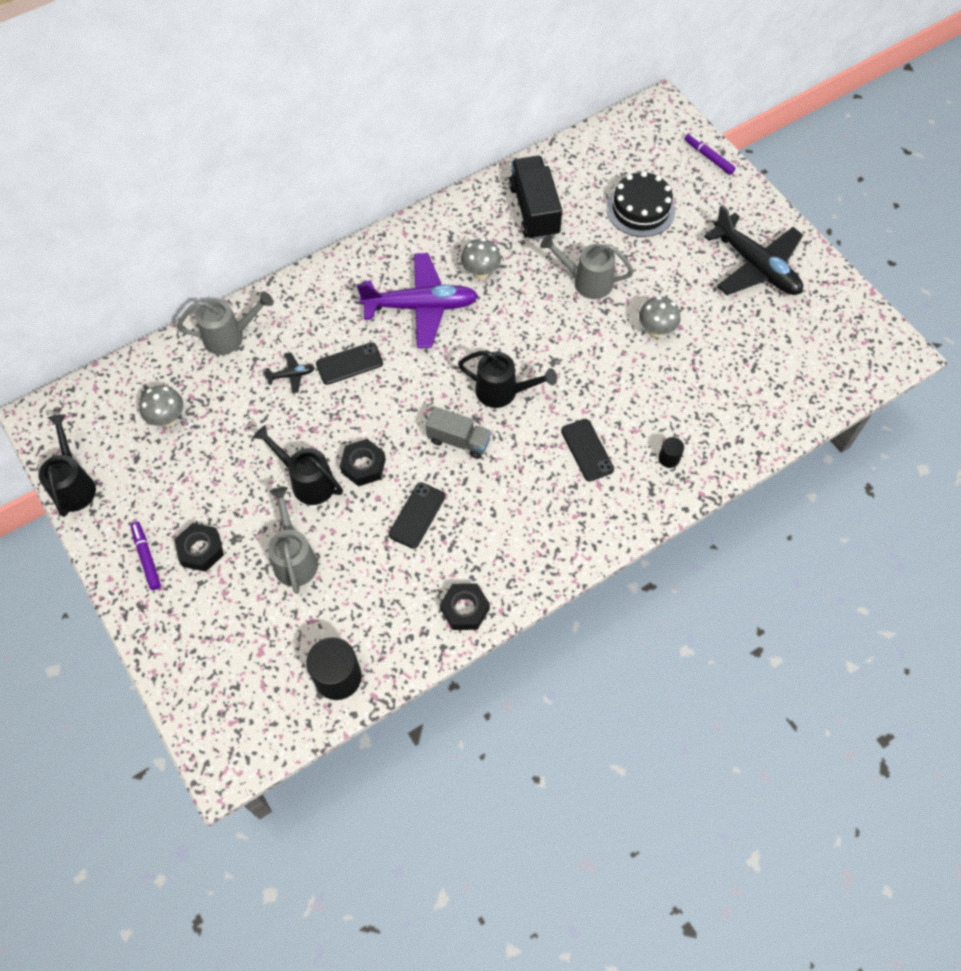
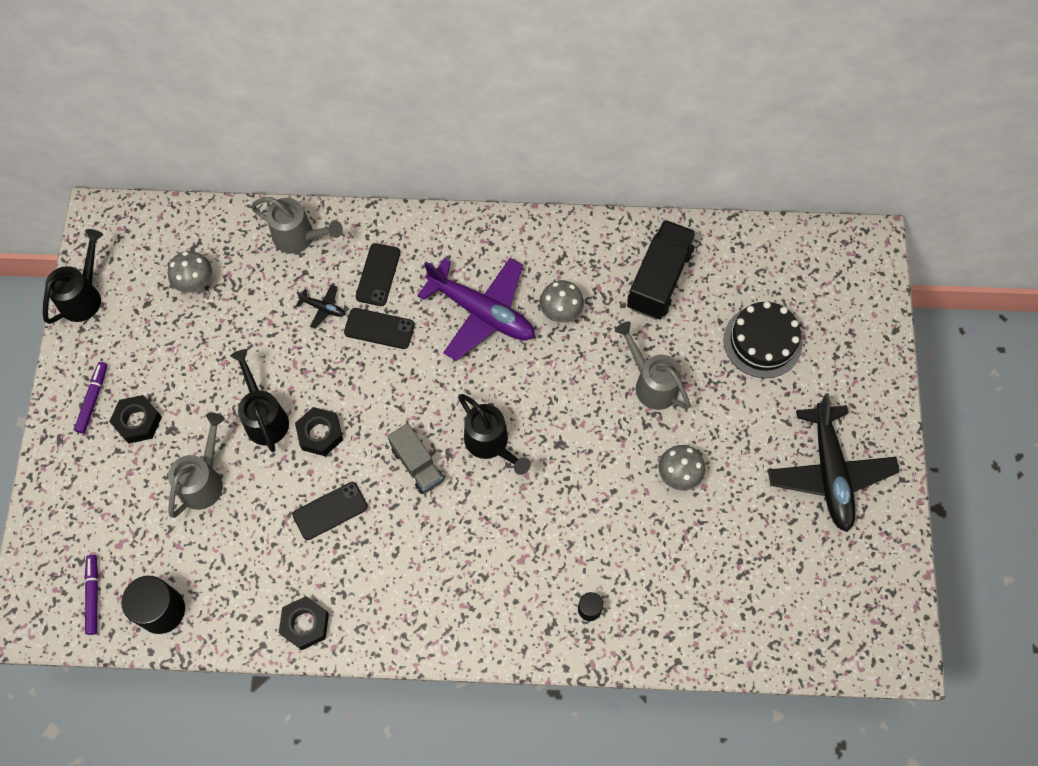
camera: 35 degrees right, 5 degrees up
black phone [561,419,614,482] -> black phone moved to [356,243,401,306]
purple marker [685,133,736,175] -> purple marker moved to [85,555,98,635]

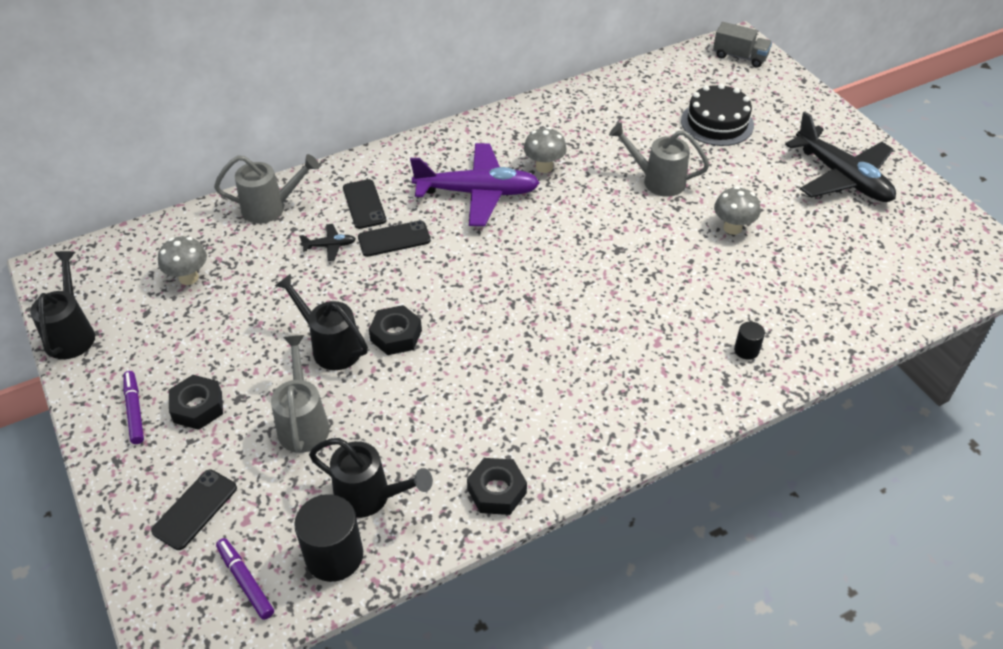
camera: 30 degrees left, 20 degrees down
black phone [293,482,368,540] -> black phone moved to [151,469,237,550]
grey truck [387,423,444,494] -> grey truck moved to [713,22,772,68]
black watering can [458,394,531,475] -> black watering can moved to [309,438,433,518]
black truck [627,220,696,319] -> none

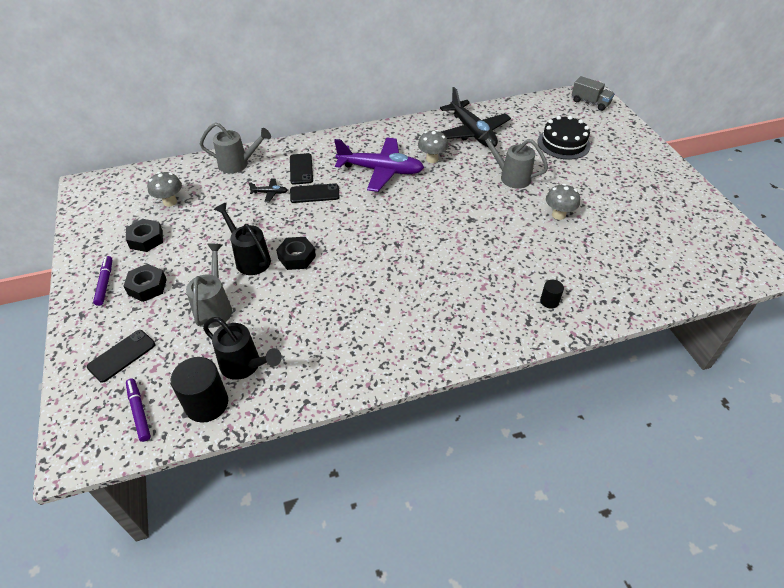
camera: 10 degrees right, 0 degrees up
black watering can [30,251,95,359] -> none
black nut [467,458,527,515] -> black nut moved to [126,219,163,252]
black plane [785,112,896,202] -> black plane moved to [440,87,511,148]

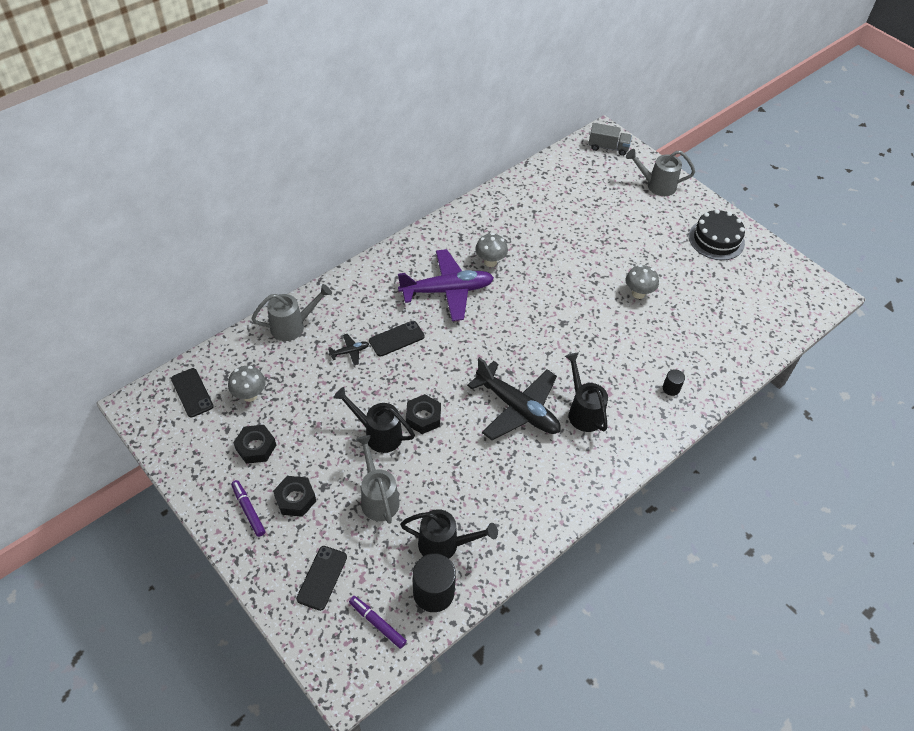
camera: 25 degrees left, 5 degrees up
black phone [290,153,313,185] -> black phone moved to [171,368,214,417]
black plane [440,87,511,148] -> black plane moved to [467,357,561,440]
grey watering can [479,131,548,189] -> grey watering can moved to [626,149,695,196]
black cake [537,116,591,160] -> black cake moved to [689,209,745,260]
none -> black watering can [565,353,608,432]

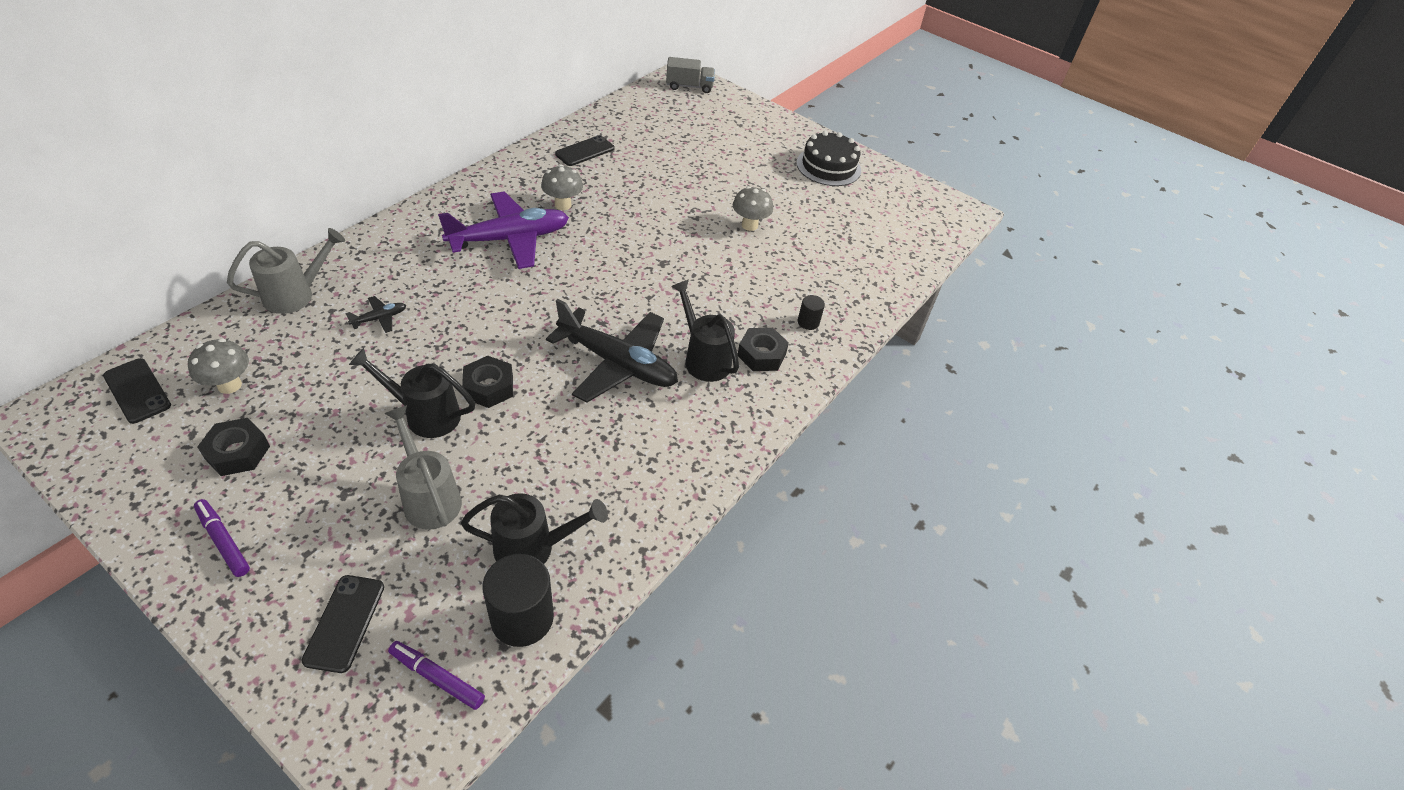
camera: 15 degrees left, 5 degrees down
black nut [273,476,316,517] -> black nut moved to [738,328,789,371]
black phone [369,321,425,357] -> black phone moved to [555,135,615,166]
grey watering can [626,149,695,196] -> none

